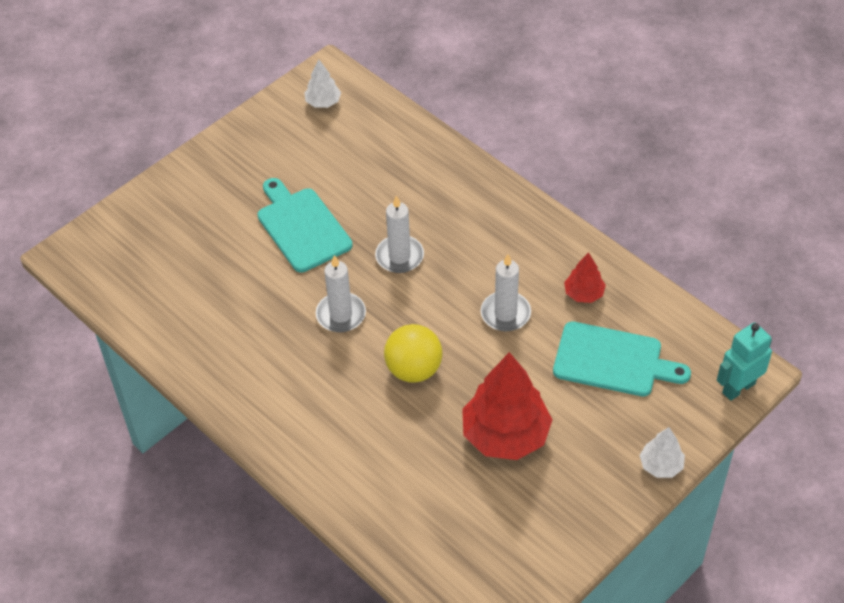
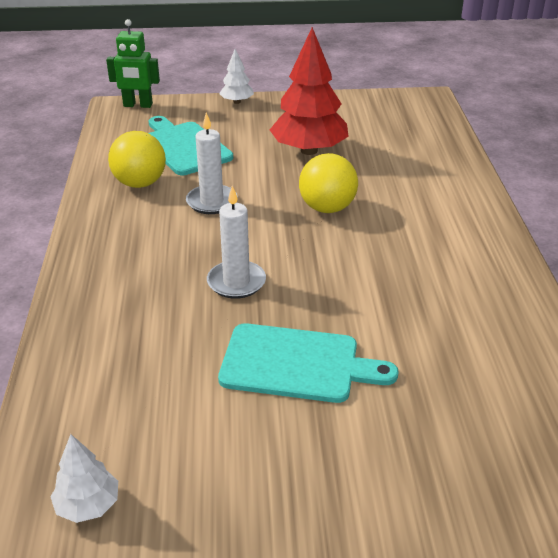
camera: 140 degrees left, 15 degrees down
turquoise cutting board [258,178,353,273] -> turquoise cutting board turned 90 degrees counterclockwise [218,323,399,403]
white candle [316,255,366,332] -> none
red tree [564,252,606,303] -> yellow ball [108,131,166,188]
turquoise robot [717,322,772,401] -> green robot [106,19,160,108]

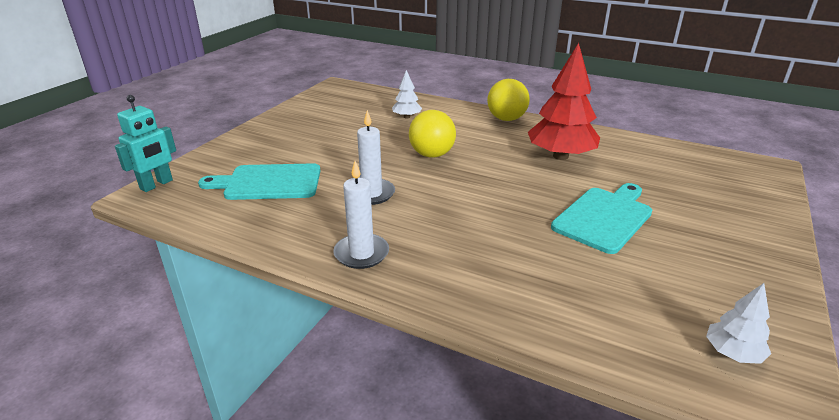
camera: 60 degrees left, 5 degrees down
green robot [106,19,160,108] -> turquoise robot [115,95,176,192]
yellow ball [108,131,166,188] -> yellow ball moved to [487,79,530,121]
white candle [207,186,266,299] -> white candle moved to [333,161,389,269]
white tree [219,49,254,104] -> white tree moved to [392,70,422,119]
red tree [270,27,349,155] -> red tree moved to [528,43,600,160]

